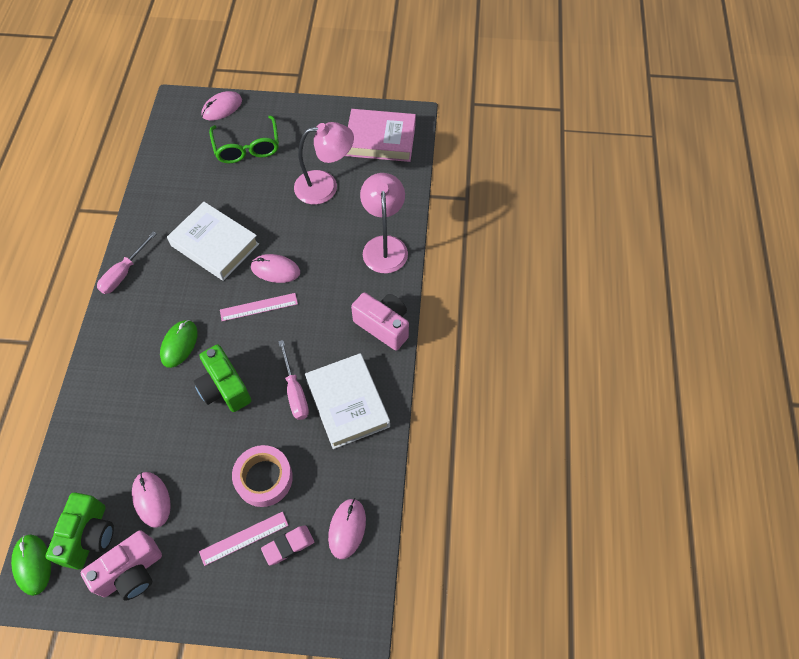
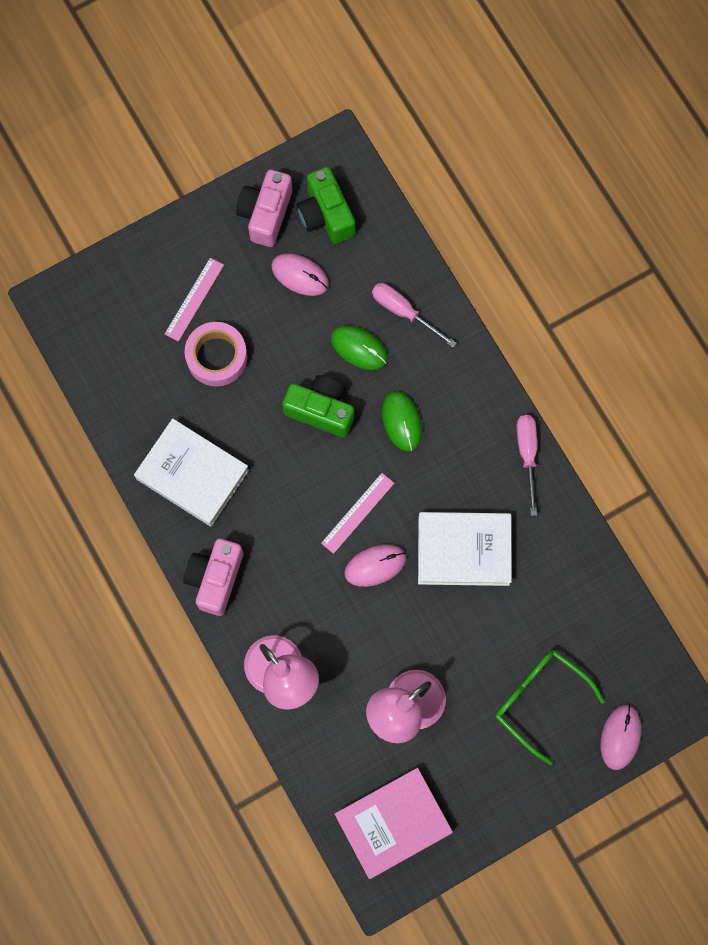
camera: 145 degrees right, 15 degrees up
green mouse [11,535,51,596] -> green mouse moved to [331,325,388,370]
pink eraser [261,525,314,566] -> none
pink screwdriver [278,340,309,420] -> pink screwdriver moved to [372,283,457,348]
pink mouse [328,498,366,559] -> none
pink camera [351,292,409,350] -> pink camera turned 105 degrees clockwise [184,539,243,616]

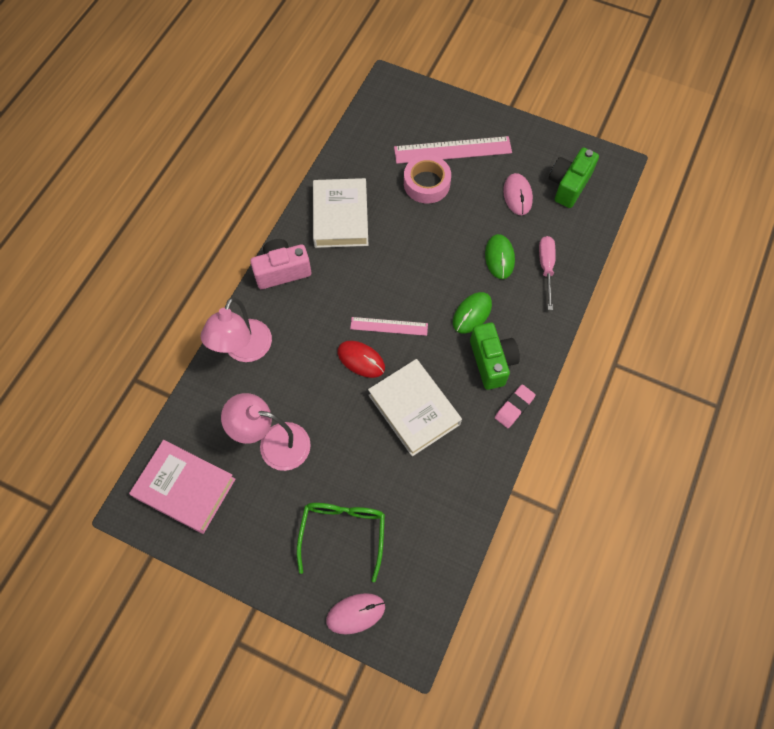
camera: 55 degrees right, 10 degrees down
pink ruler [165,258,224,342] -> pink ruler [394,136,512,164], size x1.68
pink camera [236,170,292,247] -> none
green camera [282,375,354,437] -> green camera moved to [470,323,520,390]
pink mouse [344,544,406,587] -> red mouse [338,341,385,378]
pink screwdriver [516,415,537,516] -> pink eraser [495,384,536,428]

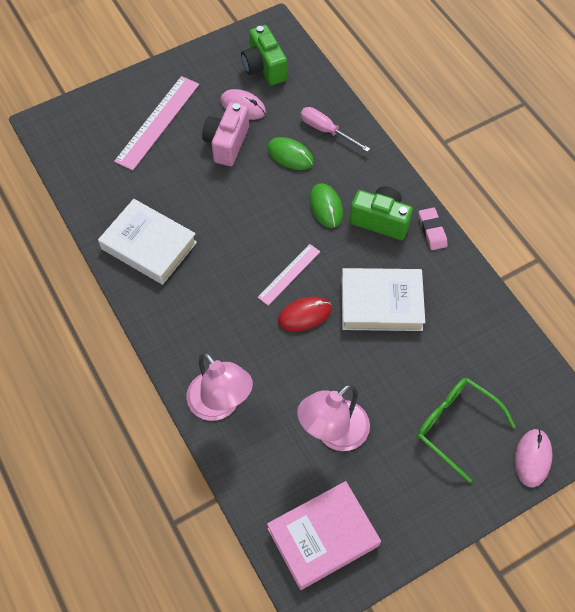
camera: 55 degrees left, 5 degrees down
pink camera [250,239,311,289] -> pink camera moved to [202,102,249,166]
pink tape [404,155,451,204] -> none

